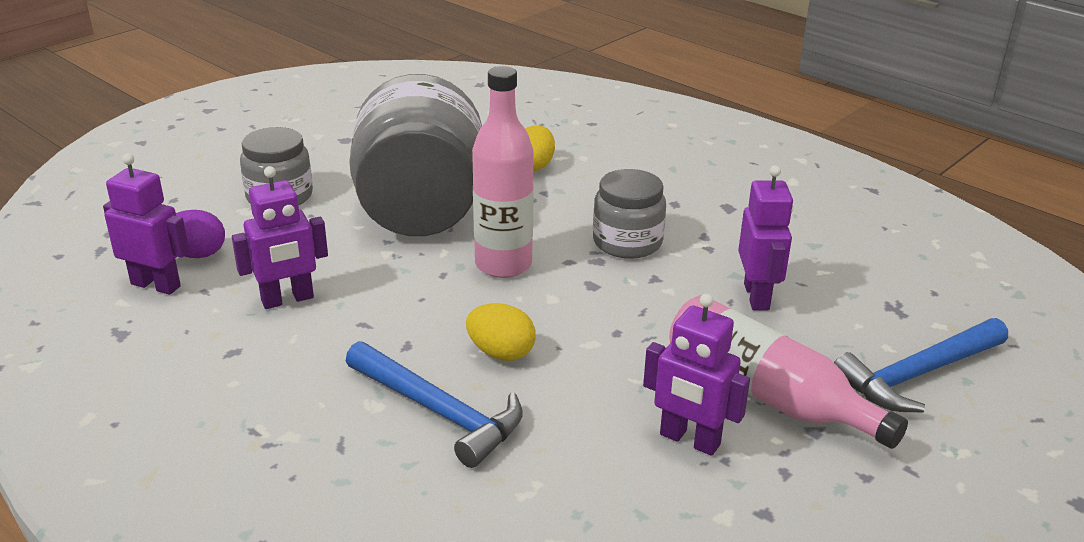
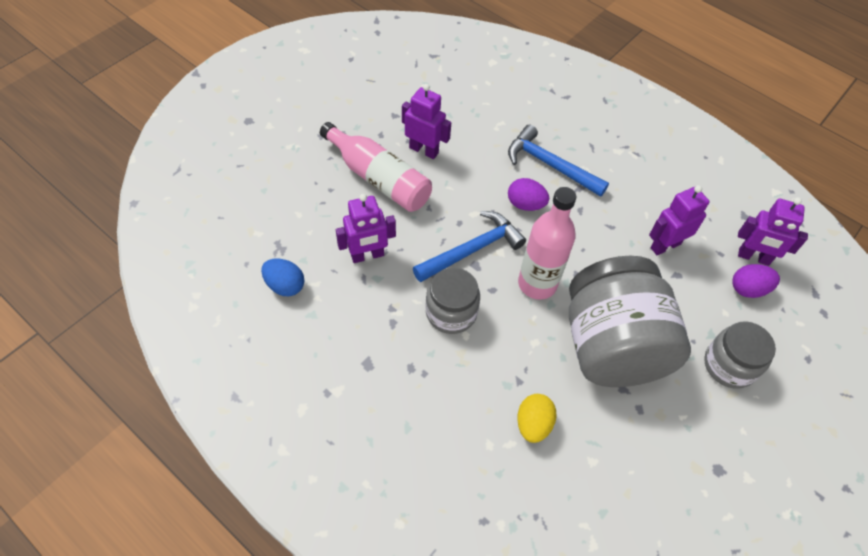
camera: 175 degrees right, 25 degrees up
yellow egg [466,303,536,361] -> purple egg [508,178,549,211]
purple robot [738,165,793,310] -> purple robot turned 105 degrees counterclockwise [336,194,396,263]
blue hammer [834,318,1008,412] -> blue hammer moved to [413,211,526,282]
none -> blue egg [261,259,304,296]

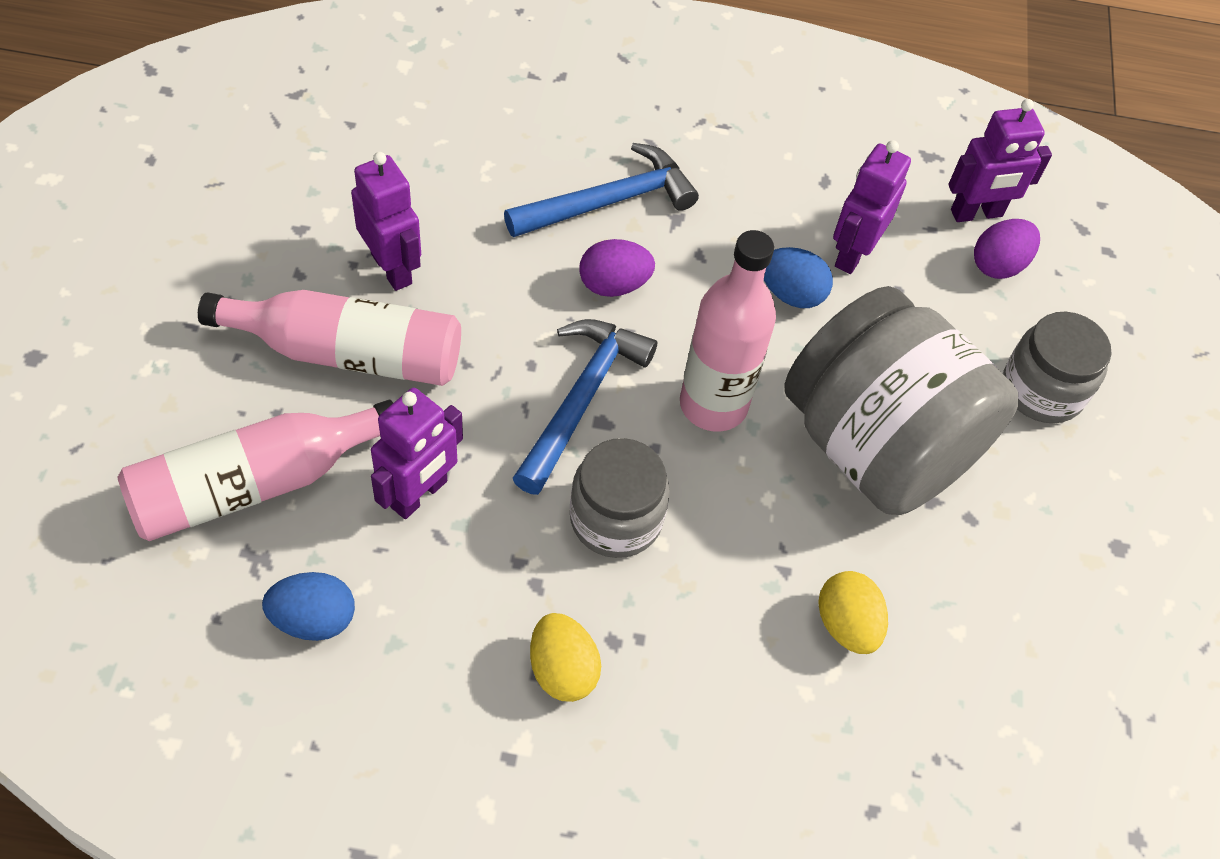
camera: 35 degrees left, 0 degrees up
purple robot [402,84,451,159] -> purple robot turned 60 degrees clockwise [351,152,421,291]
blue hammer [508,125,609,197] -> blue hammer turned 150 degrees clockwise [504,143,699,237]
none -> pink bottle [117,400,393,541]
none -> yellow egg [530,613,601,702]
none -> blue egg [764,247,833,308]

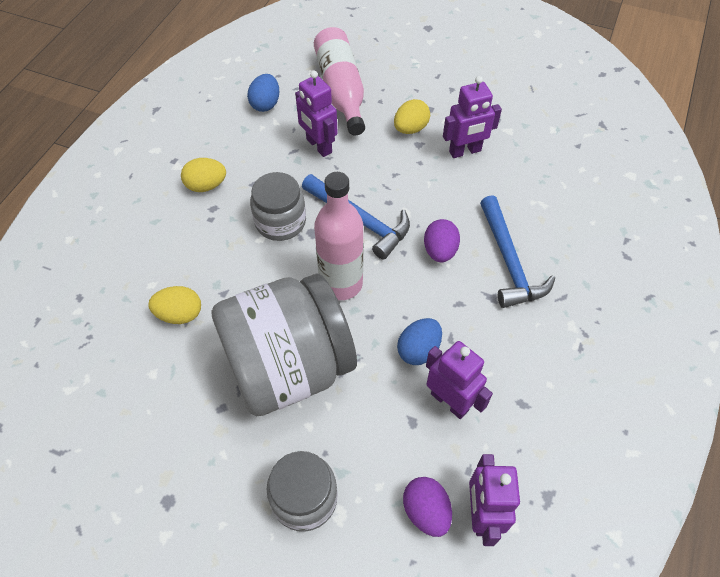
camera: 110 degrees right, 0 degrees up
pink bottle [198,290,461,386] -> yellow egg [394,99,430,134]

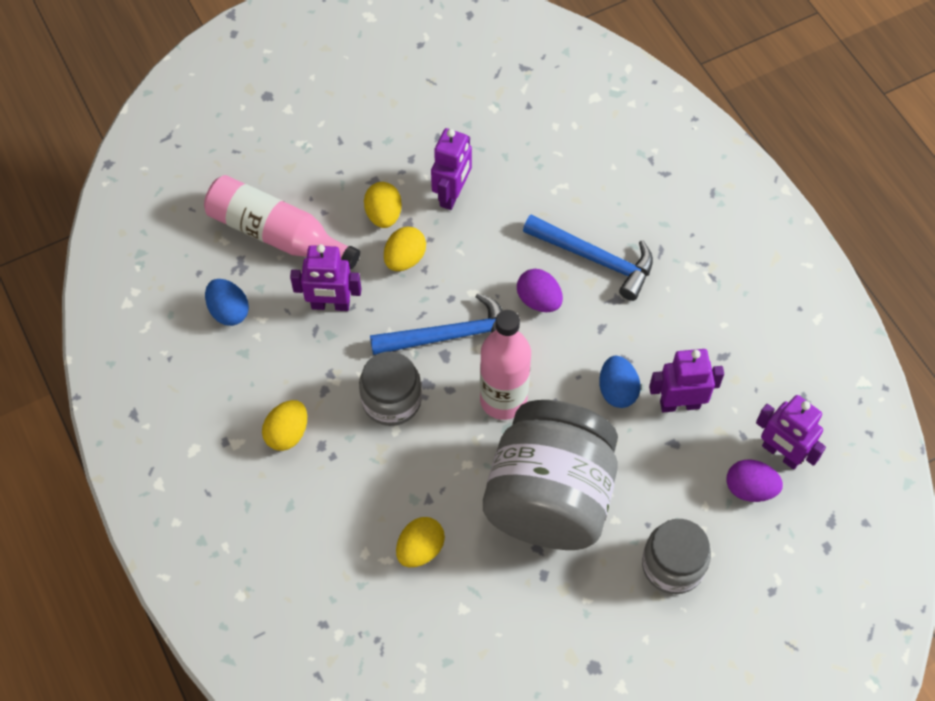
camera: 50 degrees left, 5 degrees up
none -> yellow egg [384,227,426,271]

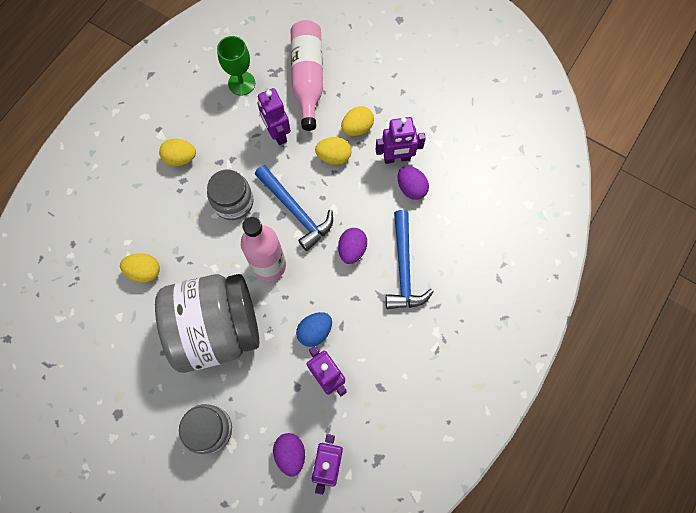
camera: 60 degrees right, 10 degrees up
blue egg [205,279,249,326] -> green goblet [217,36,255,96]
none -> purple egg [397,166,429,200]

